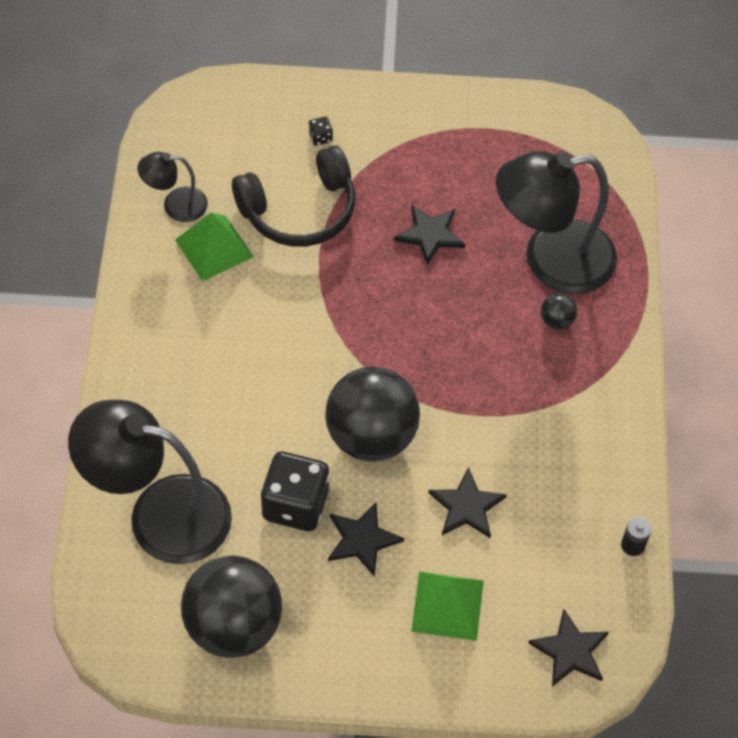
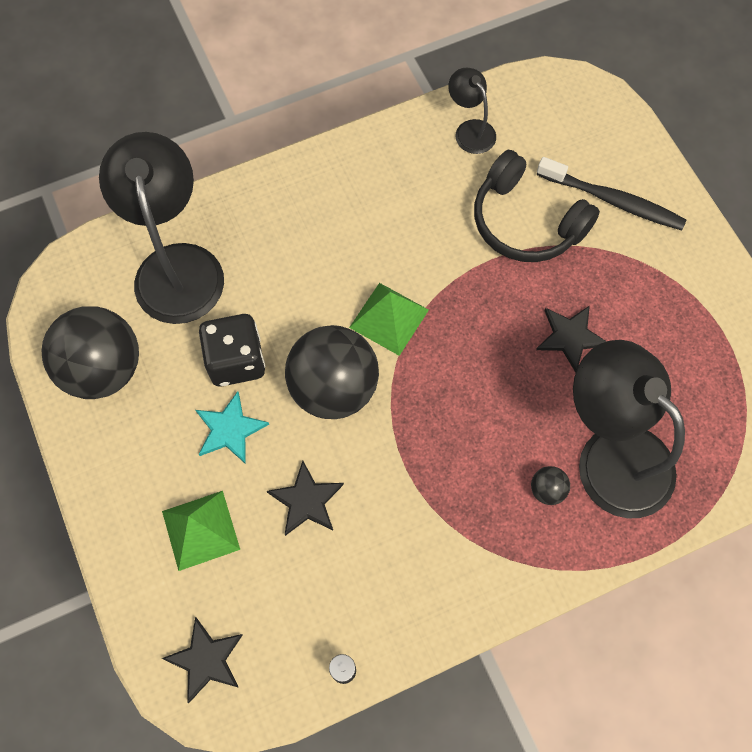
camera: 65 degrees right, 10 degrees up
green pyramid [175,213,254,281] -> green pyramid moved to [349,283,429,356]
black dice [308,116,333,146] -> black toothbrush [536,157,686,230]
black star [328,502,404,576] -> turquoise star [196,391,269,464]

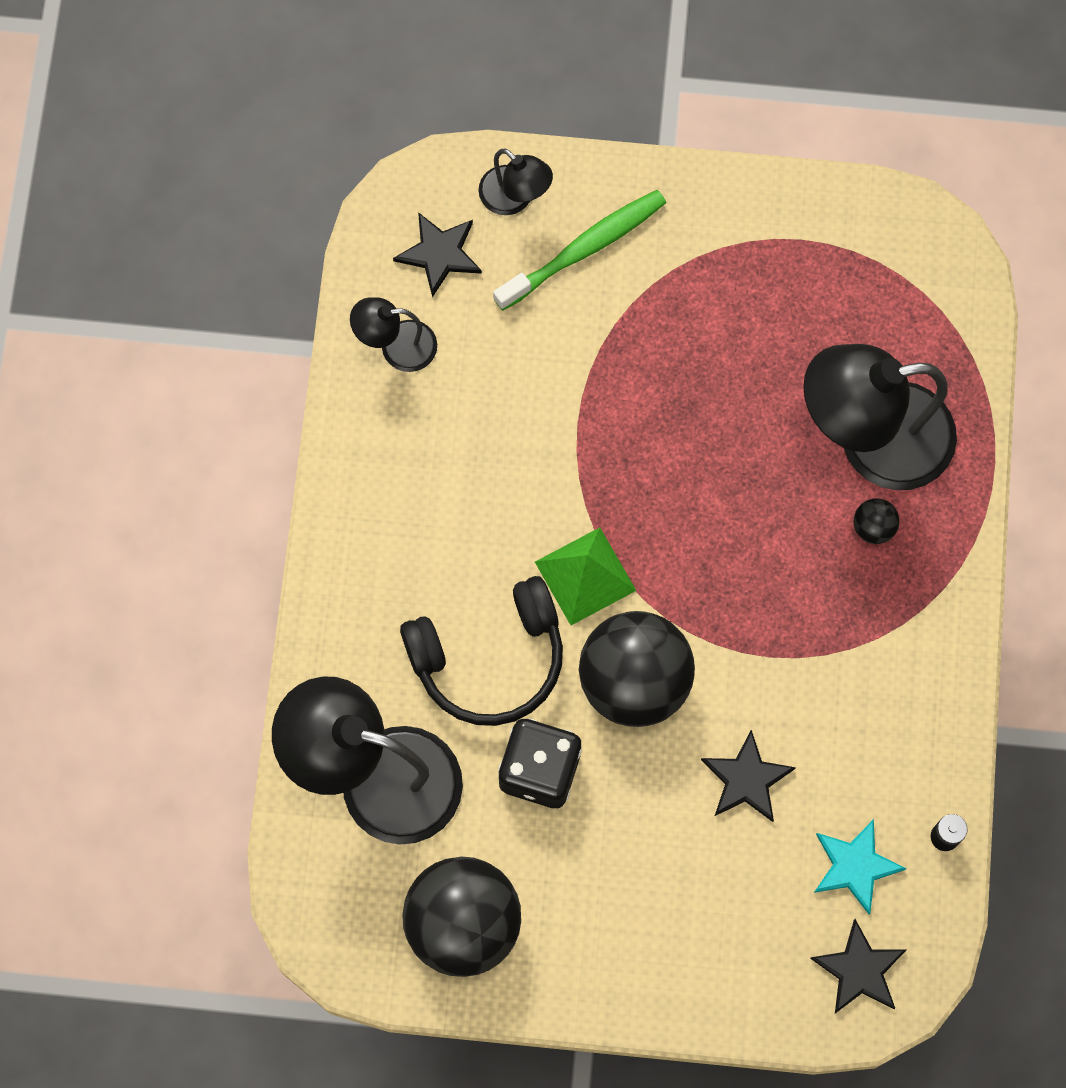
camera: 60 degrees left, 5 degrees up
green pyramid [162,491,240,571] -> none
turquoise star [196,391,269,464] -> turquoise star moved to [814,819,907,915]
black headphones [474,150,600,262] -> black headphones moved to [400,576,563,726]
black toothbrush [536,157,686,230] -> green toothbrush [493,190,666,311]
black star [536,305,607,372] -> black star moved to [393,212,482,297]
none -> black lamp [479,149,553,215]

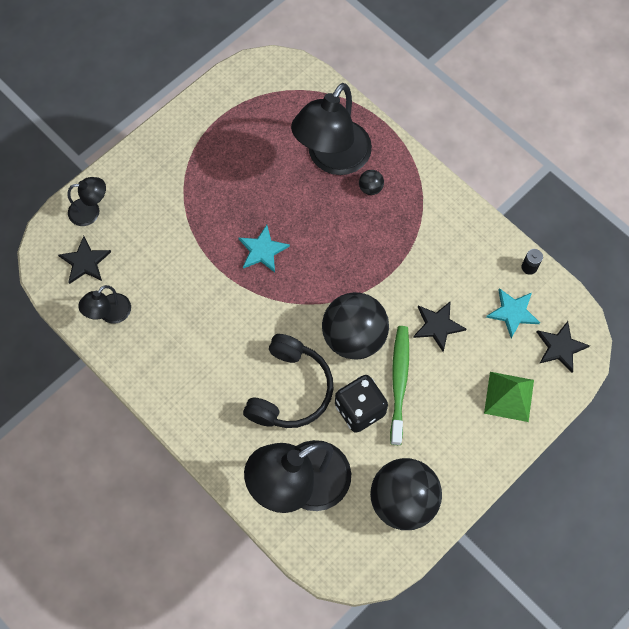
camera: 50 degrees left, 5 degrees down
green toothbrush [493,190,666,311] -> green toothbrush moved to [390,326,409,445]
green pyramid [535,528,637,625] -> green pyramid moved to [484,372,534,422]
none -> turquoise star [238,225,290,273]

